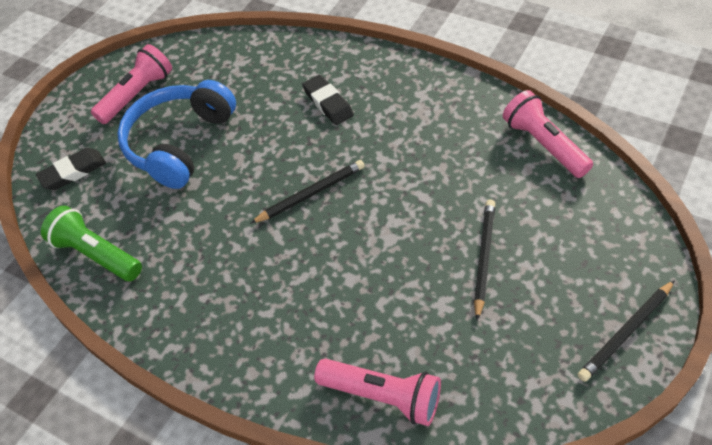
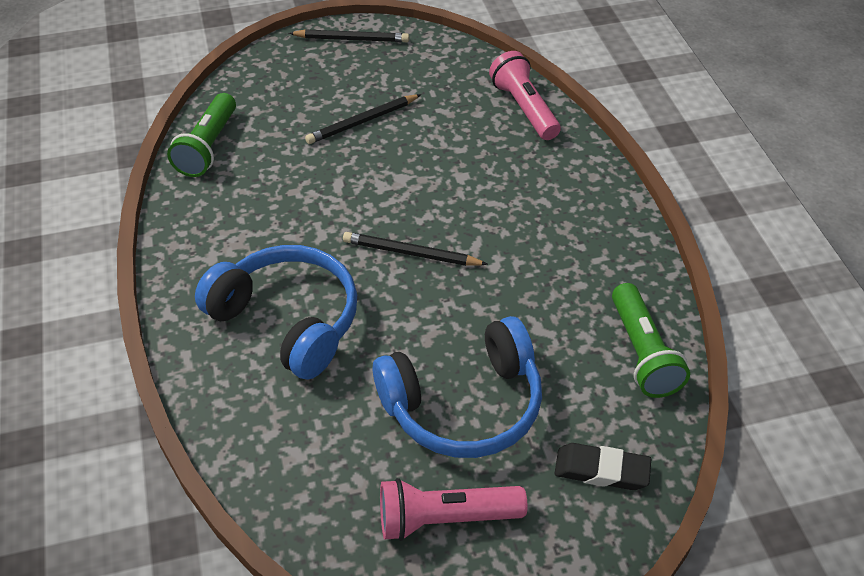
camera: 140 degrees left, 5 degrees down
black eraser [302,75,354,125] -> blue headphones [195,245,357,380]
pink flashlight [503,90,593,178] -> green flashlight [167,93,236,177]

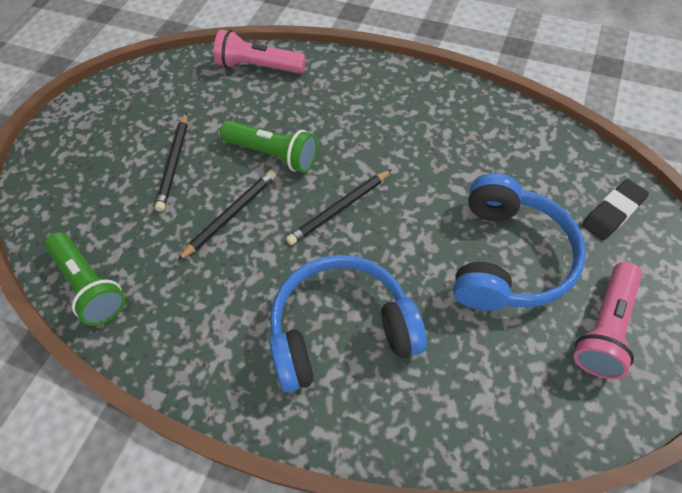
camera: 50 degrees left, 10 degrees up
black pencil [289,29,409,42] -> black pencil moved to [177,170,276,261]
green flashlight [612,283,690,398] -> green flashlight moved to [220,121,318,173]

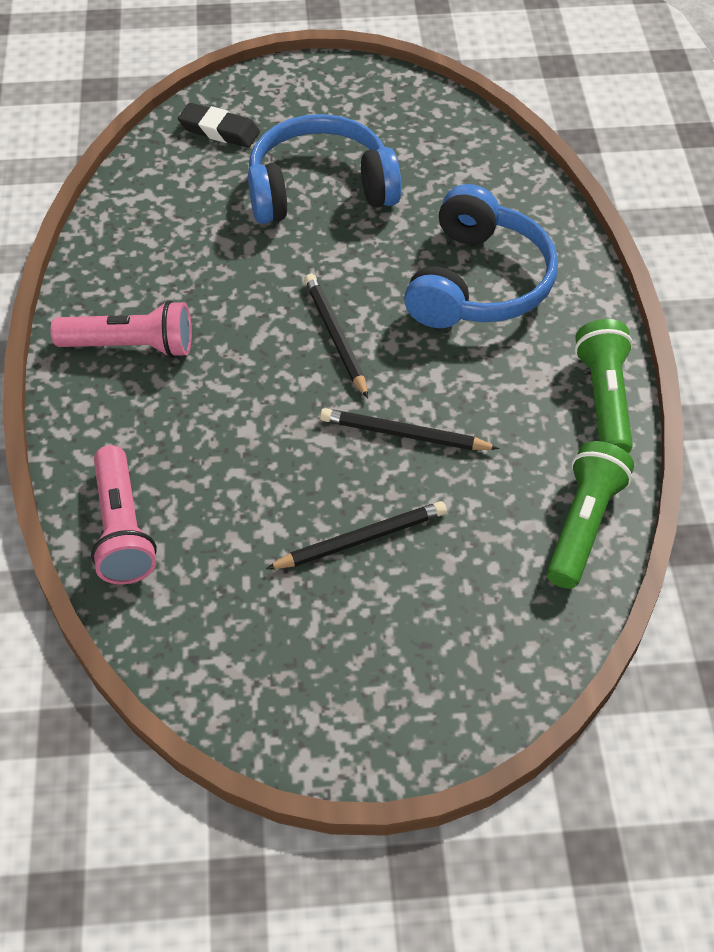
camera: 120 degrees left, 5 degrees down
green flashlight [220,121,318,173] -> green flashlight moved to [575,319,633,454]
blue headphones [270,255,427,393] -> blue headphones turned 120 degrees counterclockwise [404,184,558,328]
black pencil [286,169,392,245] -> black pencil turned 135 degrees counterclockwise [304,274,368,398]
pink flashlight [574,262,642,379] -> pink flashlight moved to [51,300,192,358]

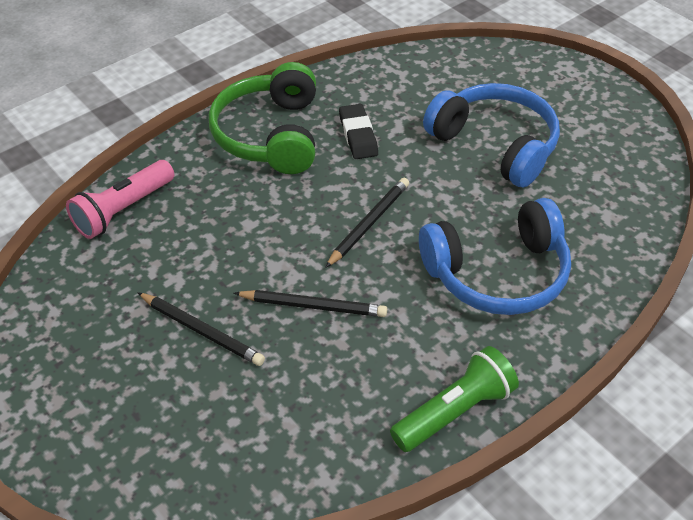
camera: 55 degrees right, 5 degrees down
pink flashlight [51,300,192,358] -> green headphones [208,62,316,174]
black eraser [178,103,260,148] -> black eraser moved to [339,104,378,159]
black pencil [320,408,500,450] -> black pencil turned 120 degrees clockwise [234,290,387,317]
green flashlight [547,441,634,589] -> none

